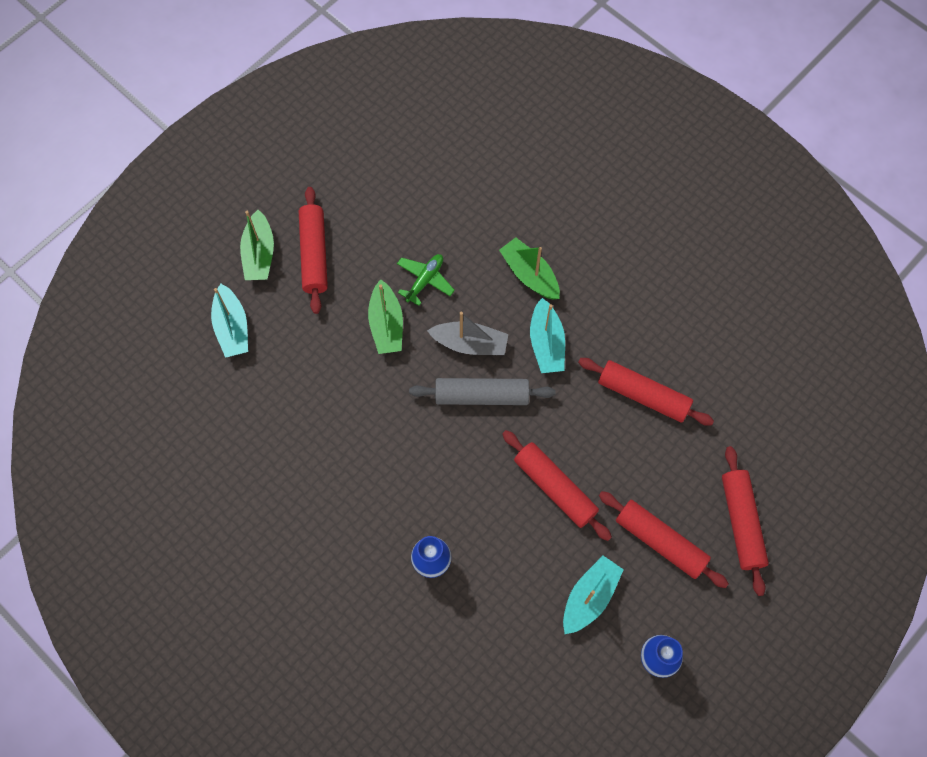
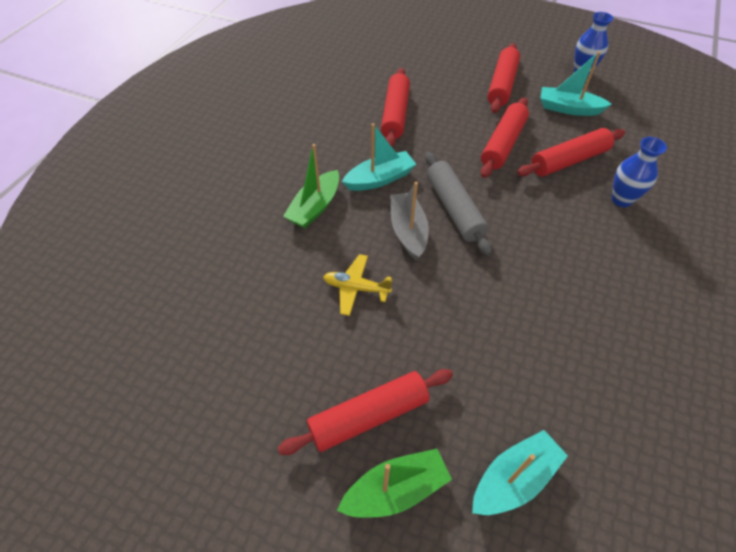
camera: 110 degrees left, 15 degrees down
green boat [368,279,403,354] -> none
green plane [397,254,455,306] -> yellow plane [323,254,392,316]
red rolling pin [722,446,769,596] -> red rolling pin moved to [517,128,625,177]

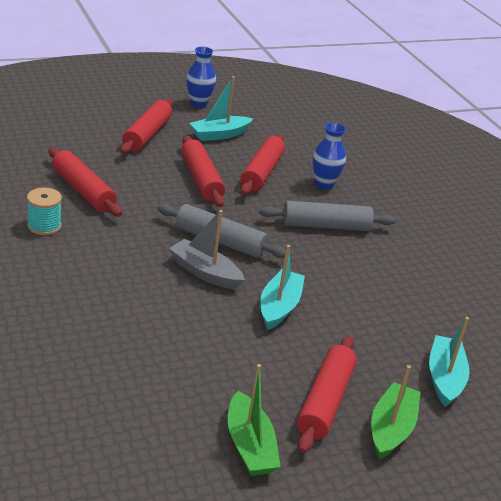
camera: 50 degrees left, 20 degrees down
green boat [283,144,339,228] -> green boat moved to [228,364,281,476]
yellow plane [323,254,392,316] -> none
turquoise boat [342,123,416,191] -> turquoise boat moved to [260,245,305,330]
red rolling pin [487,43,520,113] -> red rolling pin turned 45 degrees clockwise [120,99,173,154]
none -> turquoise spool [27,188,62,235]
none -> grey rolling pin [259,201,396,231]

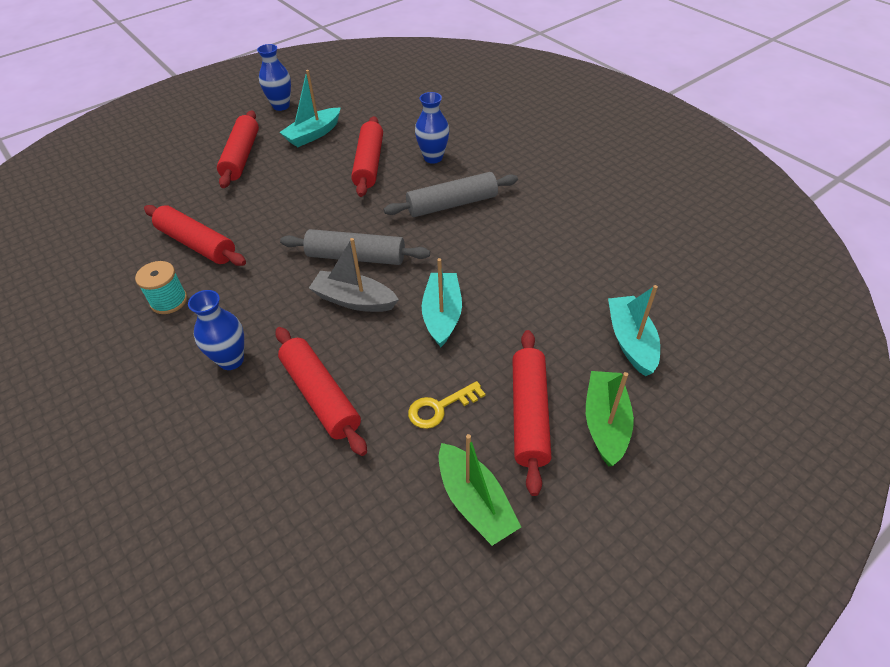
camera: 10 degrees left, 15 degrees up
red rolling pin [181,136,225,207] -> red rolling pin moved to [275,327,367,456]
none -> blue vase [188,290,244,370]
none -> yellow key [408,381,485,429]

